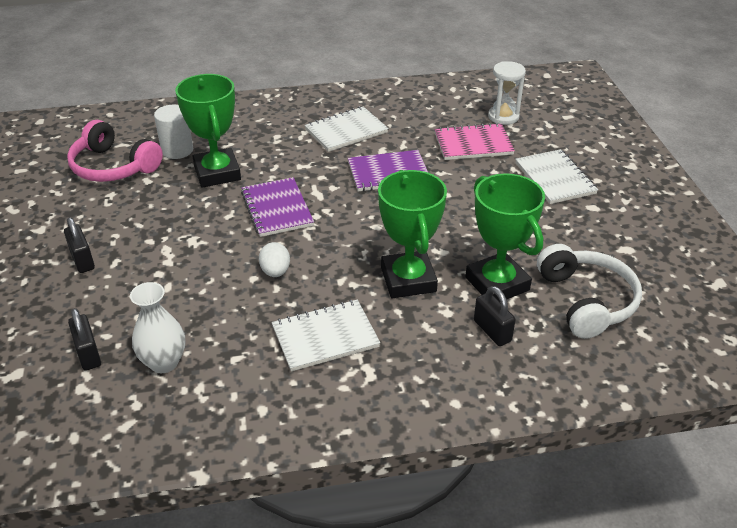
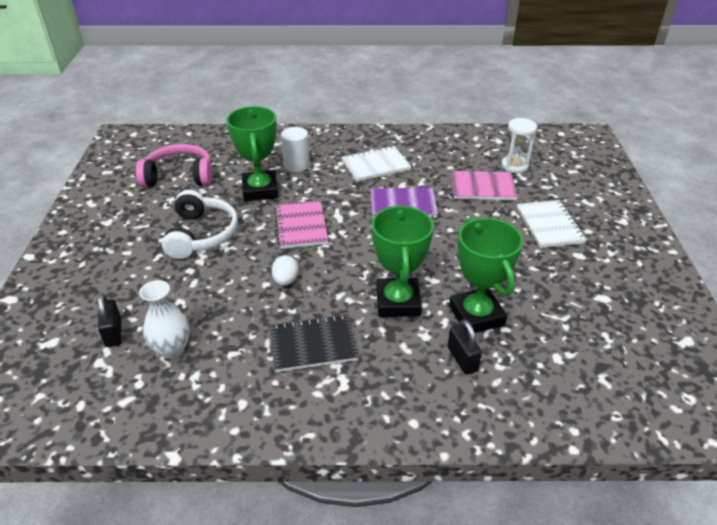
camera: 10 degrees right, 0 degrees up
black padlock [64,217,95,273] -> none
pink headphones [67,120,163,182] -> pink headphones turned 135 degrees clockwise [136,144,212,187]
white cylinder [154,105,193,159] -> white cylinder moved to [281,127,310,172]
purple notebook [241,177,314,237] -> pink notebook [274,200,328,249]
white notebook [272,300,380,372] -> black notebook [270,314,359,372]
white headphones [537,244,642,339] -> white headphones moved to [162,190,238,259]

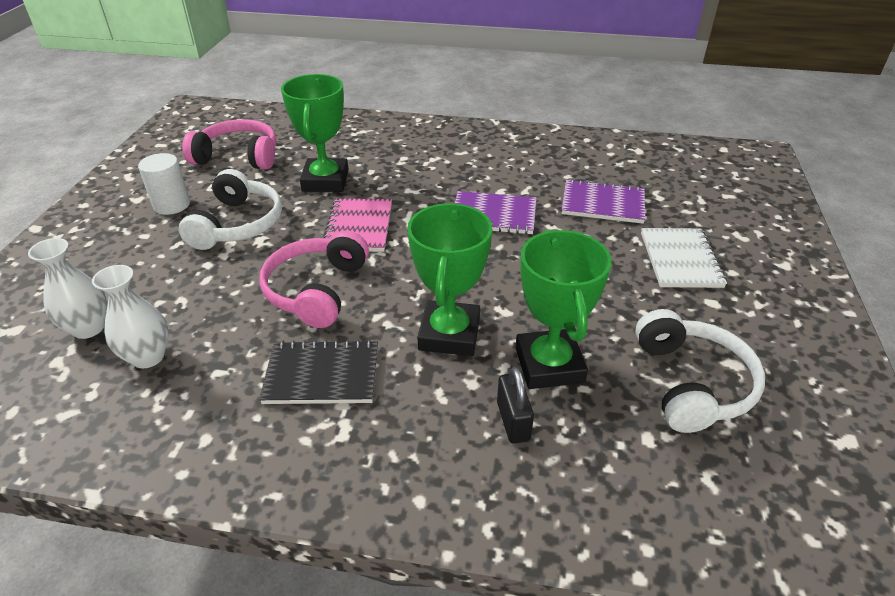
camera: 10 degrees right, 0 degrees up
black padlock [98,294,121,347] -> white vase [28,238,107,339]
white egg [271,255,299,286] -> pink headphones [259,230,369,328]
white cylinder [281,127,310,172] -> white cylinder moved to [138,153,190,215]
white notebook [341,146,411,182] -> none
pink notebook [451,170,518,200] -> purple notebook [562,179,645,224]
white hourglass [501,118,537,173] -> none
none -> white headphones [635,309,765,433]

